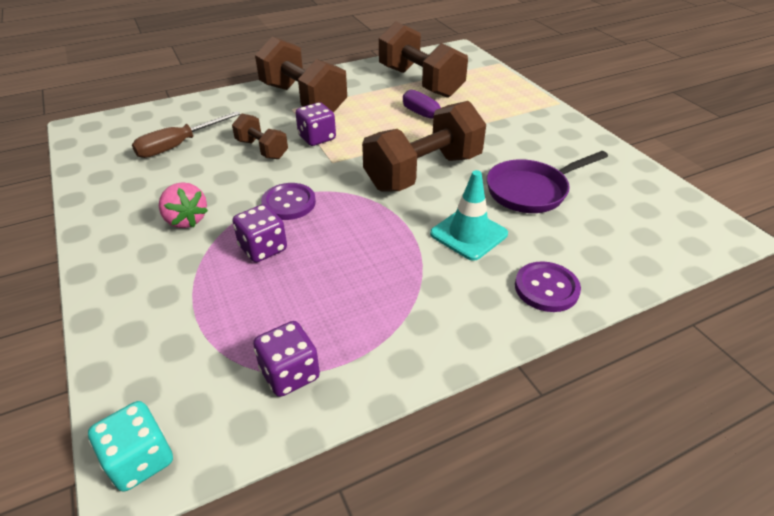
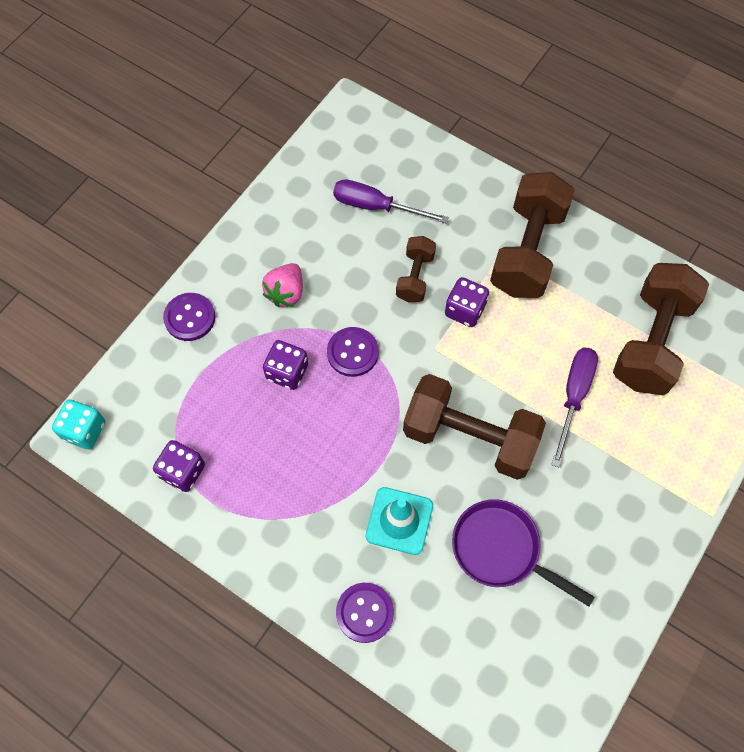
camera: 60 degrees right, 25 degrees up
brown screwdriver [132,111,240,158] -> purple screwdriver [333,179,449,223]
none -> purple button [163,293,215,341]

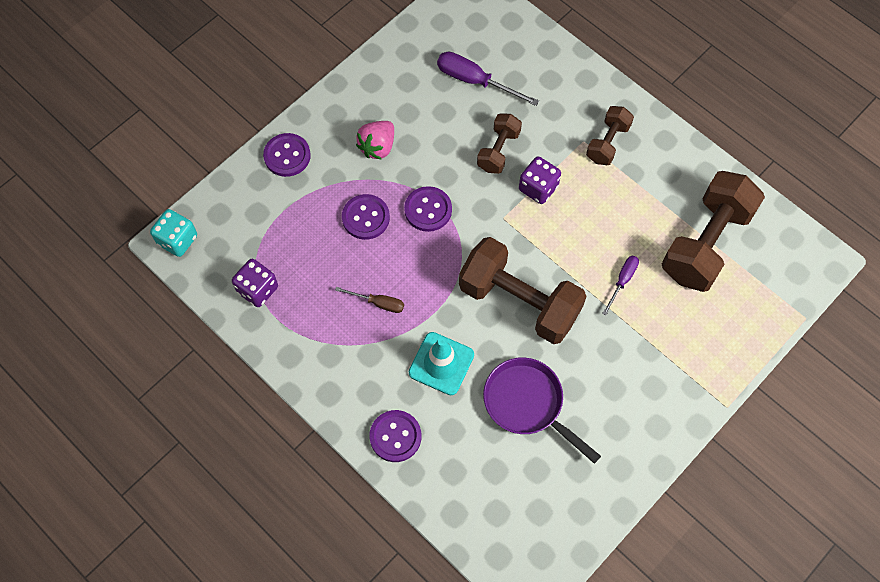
camera: 10 degrees right, 0 degrees up
purple dice [263,340,308,390] -> purple button [342,194,390,240]
brown dumbbell [490,172,575,298] -> brown dumbbell [586,106,634,165], size x0.52
purple screwdriver [551,348,598,467] -> purple screwdriver [602,256,639,316], size x0.59
none -> brown screwdriver [335,287,404,313]

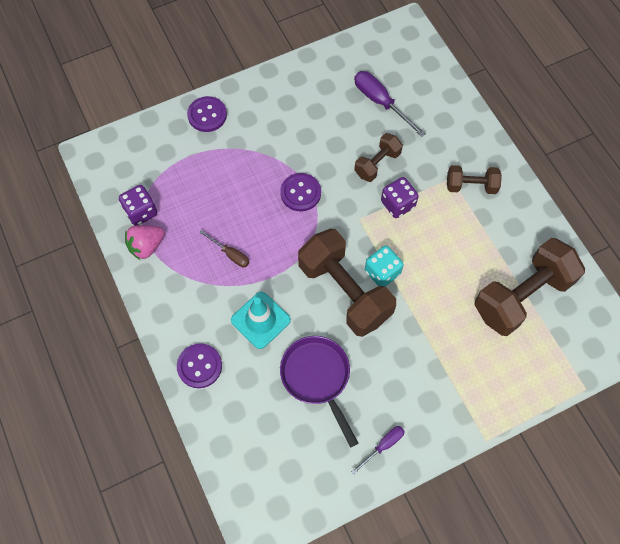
camera: 20 degrees right, 0 degrees up
turquoise dice [150,209,197,257] -> turquoise dice moved to [365,246,404,286]
purple button [342,194,390,240] -> none
pink strawberry [356,121,394,160] -> pink strawberry moved to [125,225,165,260]
brown dumbbell [586,106,634,165] -> brown dumbbell turned 45 degrees clockwise [447,165,502,194]
purple screwdriver [602,256,639,316] -> purple screwdriver moved to [351,426,405,475]

